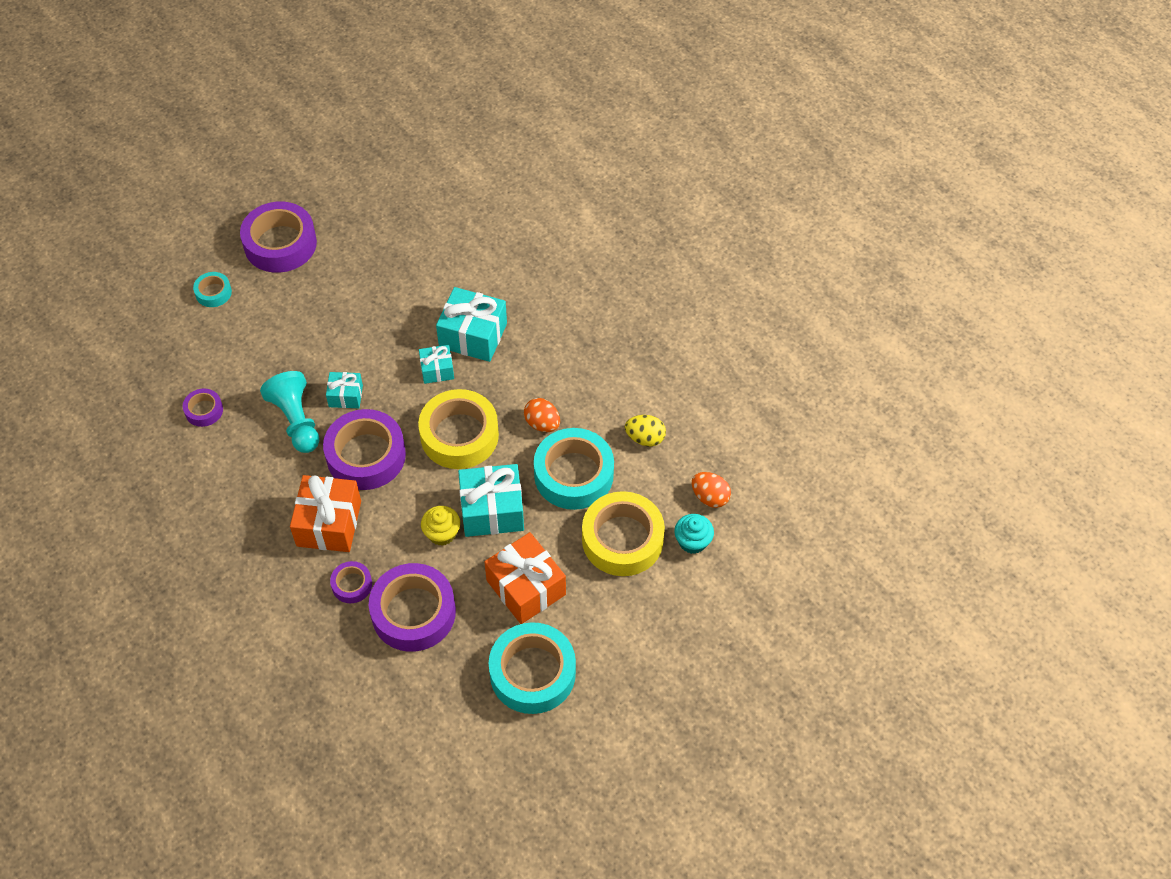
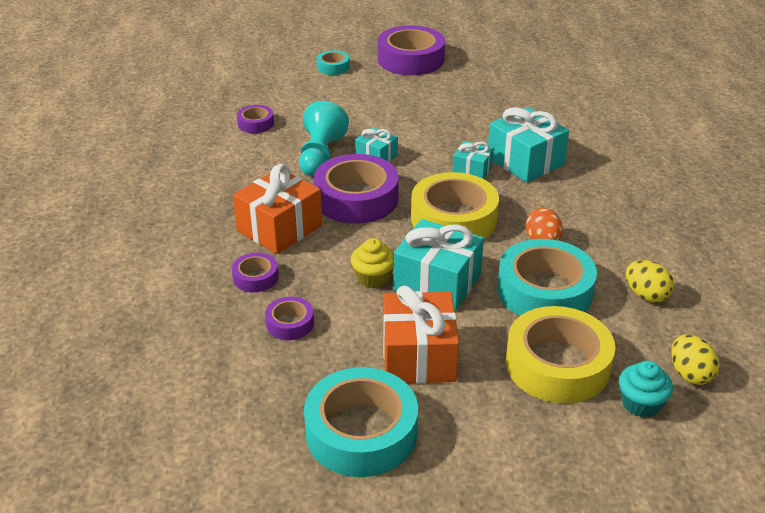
camera: 35 degrees right, 20 degrees down
purple tape [369,563,456,652] -> purple tape [265,297,314,340], size x0.49
orange egg [692,472,731,508] -> yellow egg [671,334,720,385]

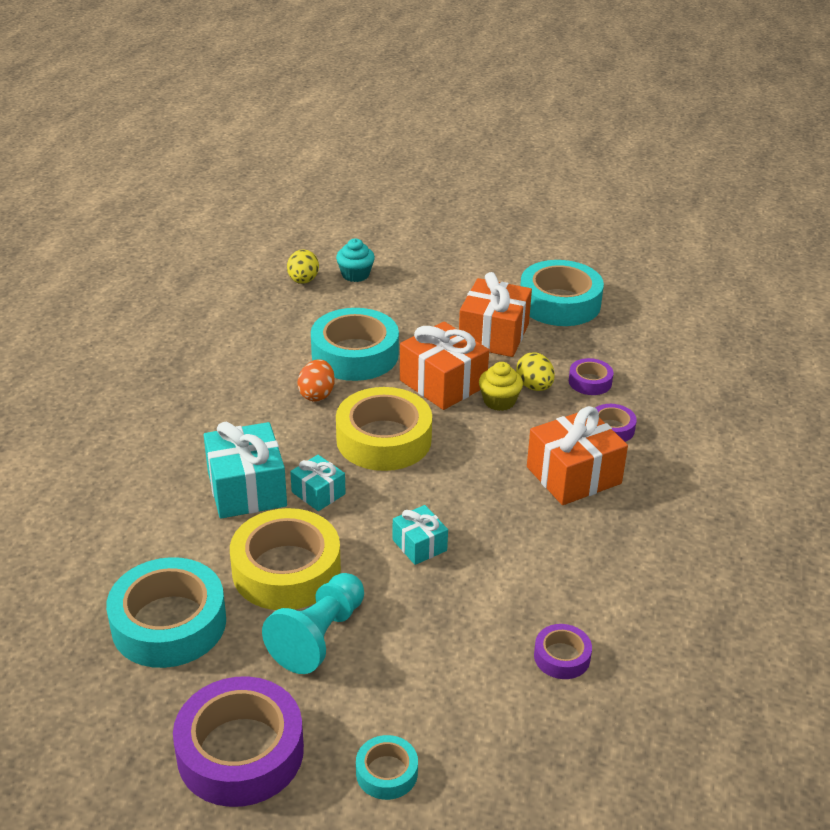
camera: 160 degrees left, 0 degrees up
turquoise pawn [299,101,349,176] -> turquoise pawn moved to [262,573,364,674]
purple tape [314,154,399,224] -> none
turquoise gift [393,219,484,311] -> orange gift [400,321,489,410]
yellow tape [506,306,616,404] -> yellow tape moved to [230,508,341,610]
yellow egg [626,260,674,303] -> yellow egg moved to [516,352,555,391]
none -> turquoise tape [106,557,226,668]

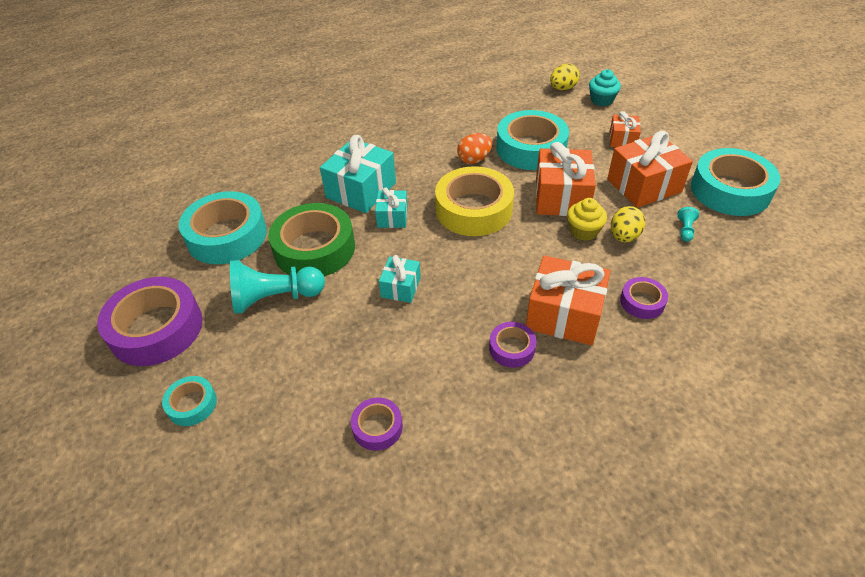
camera: 50 degrees right, 10 degrees up
yellow tape [230,508,341,610] -> green tape [268,203,355,276]
purple tape [569,358,613,395] -> purple tape moved to [489,322,536,368]
none -> orange gift [610,111,641,147]
none -> turquoise pawn [677,207,699,242]

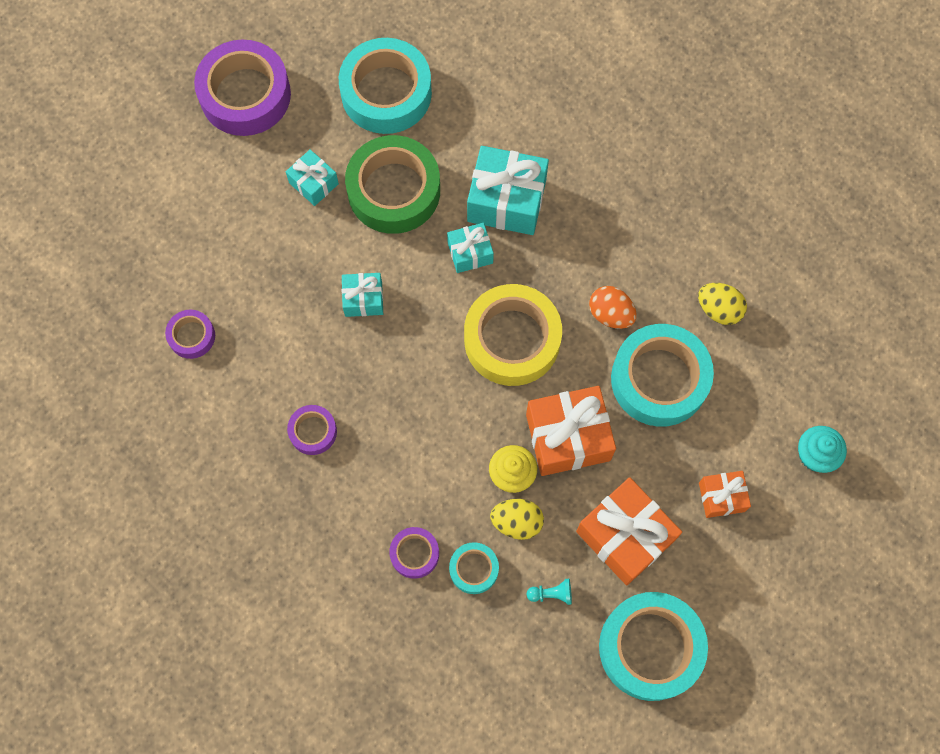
camera: 70 degrees right, 25 degrees up
turquoise tape [162,376,217,426] -> turquoise tape moved to [449,542,499,594]
turquoise pawn [230,260,325,314] -> turquoise gift [286,149,339,206]
orange gift [526,256,610,345] -> none
yellow egg [550,64,580,90] -> yellow egg moved to [698,283,747,325]

